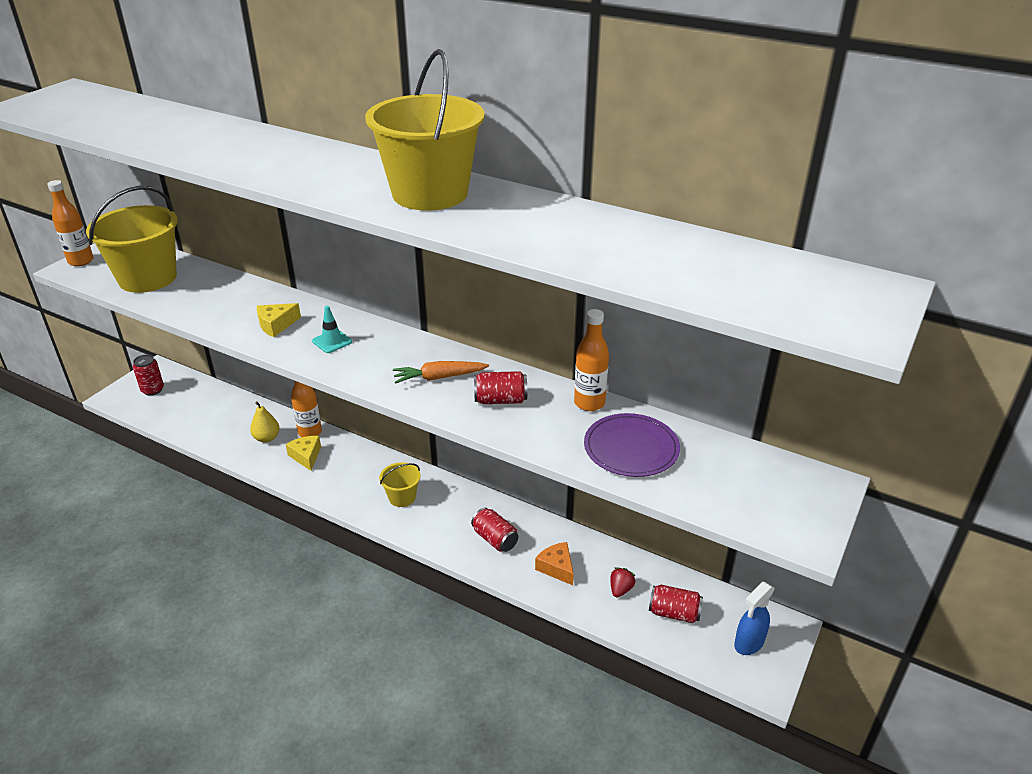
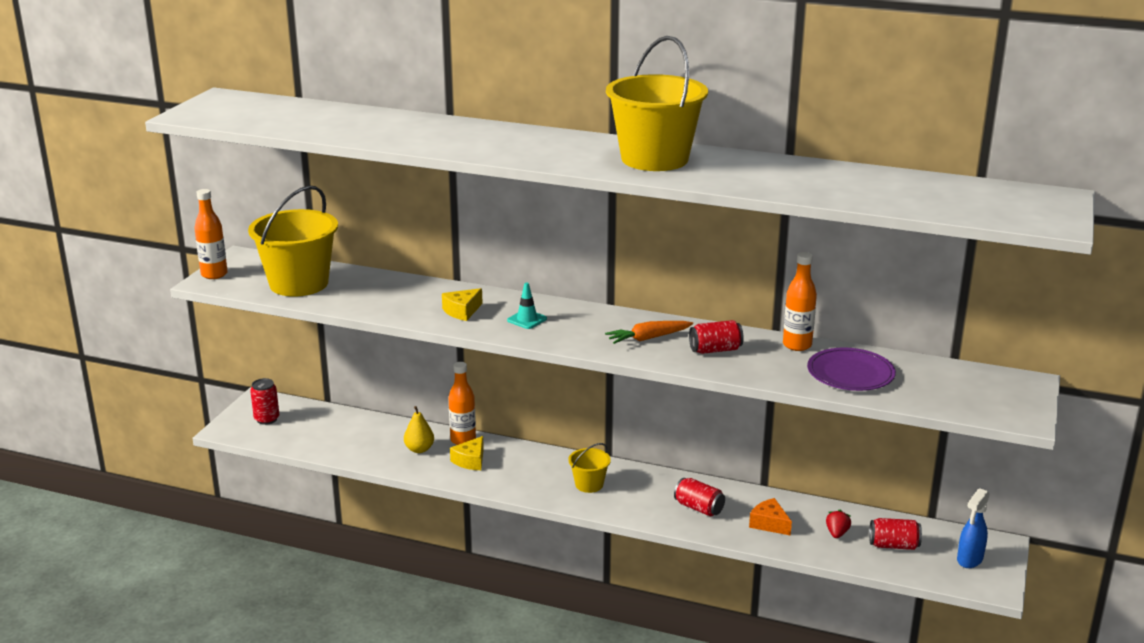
camera: 10 degrees left, 10 degrees down
yellow cheese [286,436,321,471] -> yellow cheese turned 120 degrees counterclockwise [450,436,484,470]

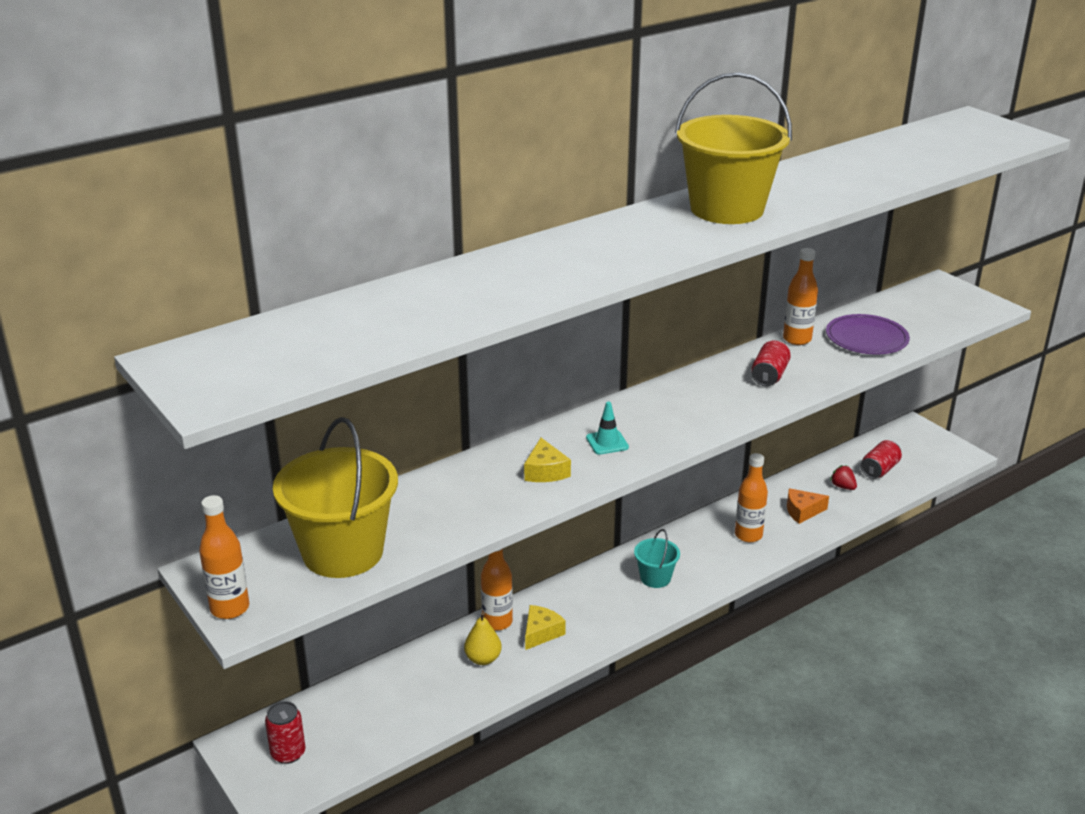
camera: 55 degrees left, 5 degrees up
yellow cheese [450,436,484,470] -> yellow cheese turned 120 degrees counterclockwise [525,605,566,650]
yellow bucket [568,443,611,493] -> turquoise bucket [634,529,680,588]
orange carrot [605,321,693,344] -> none
red can [674,478,725,516] -> orange bottle [735,453,768,542]
blue spray bottle [957,488,990,568] -> none

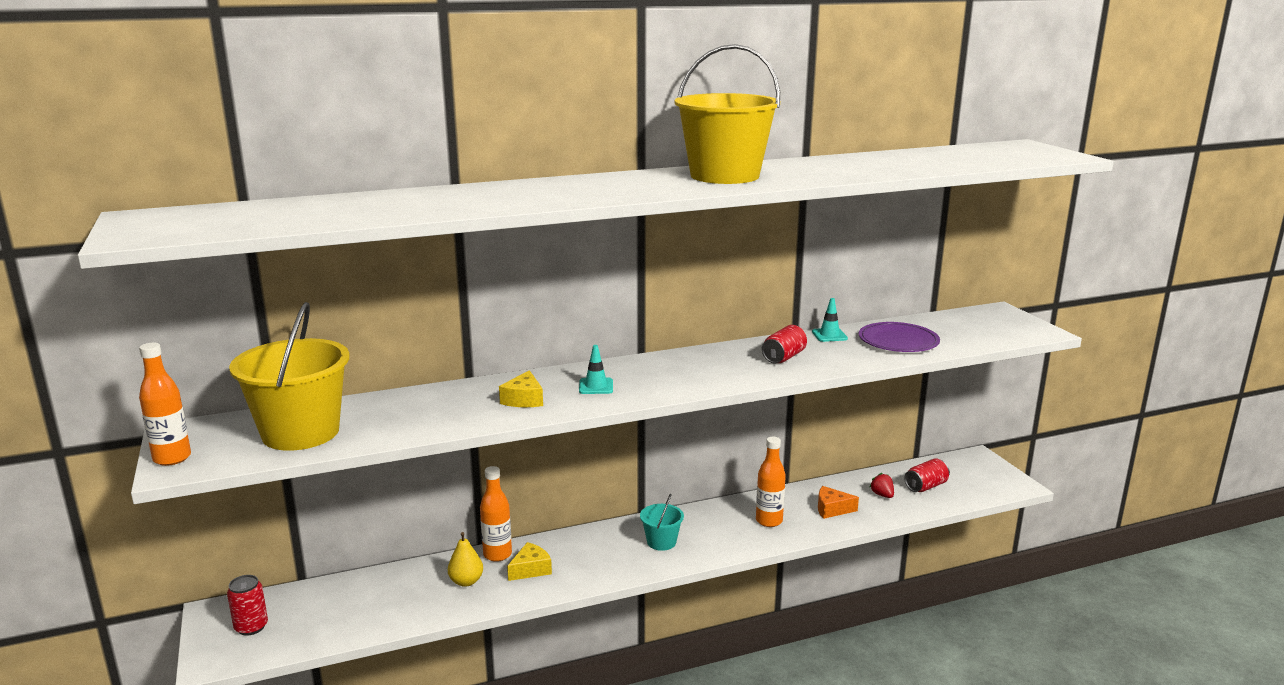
camera: 15 degrees right, 10 degrees down
orange bottle [783,248,818,345] -> turquoise traffic cone [812,298,848,342]

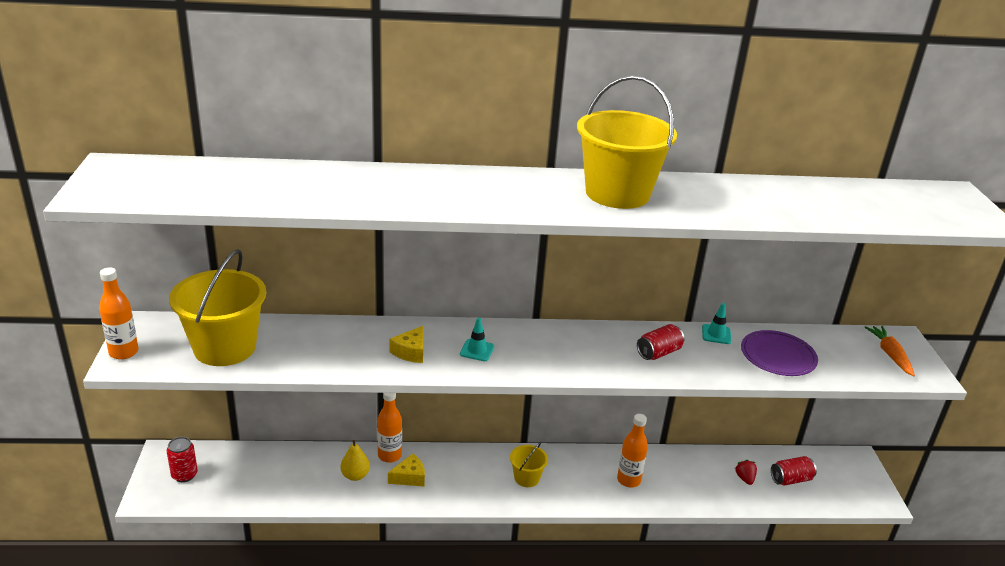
camera: 15 degrees right, 10 degrees up
turquoise bucket [640,494,684,551] -> yellow bucket [510,442,548,487]
orange cheese [818,486,859,519] -> none
none -> orange carrot [865,326,915,377]

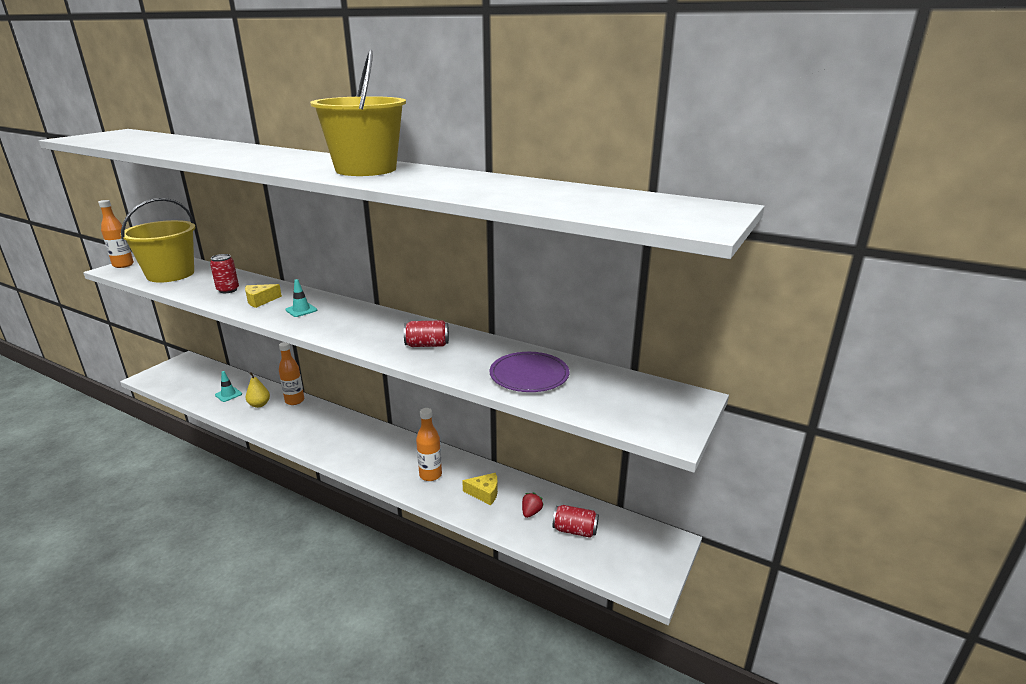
camera: 35 degrees right, 5 degrees down
red can [167,437,198,482] -> red can moved to [210,254,239,293]
yellow cheese [388,453,425,486] -> yellow cheese moved to [462,473,498,505]
yellow bucket [510,442,548,487] -> none
turquoise traffic cone [702,303,731,344] -> turquoise traffic cone moved to [215,371,242,402]
orange carrot [865,326,915,377] -> none

